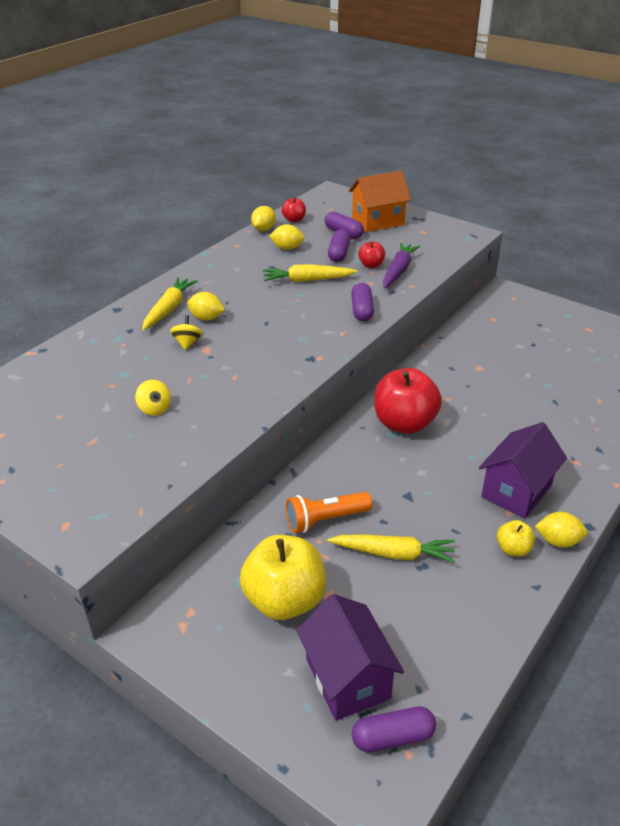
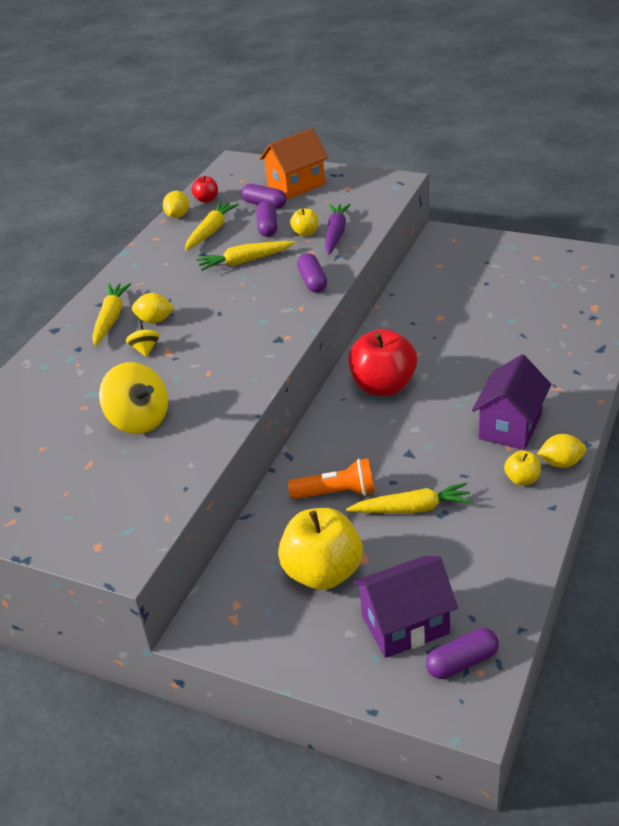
camera: 10 degrees left, 0 degrees up
yellow spinning top [135,380,171,416] -> yellow spinning top [99,362,168,434], size x1.95
yellow lemon [269,224,304,250] -> yellow carrot [185,201,239,251]
orange flashlight [286,492,372,533] -> orange flashlight turned 150 degrees counterclockwise [288,458,375,499]
purple house [296,594,404,721] -> purple house turned 75 degrees counterclockwise [353,556,458,658]
red apple [358,241,385,268] -> yellow apple [290,208,319,236]

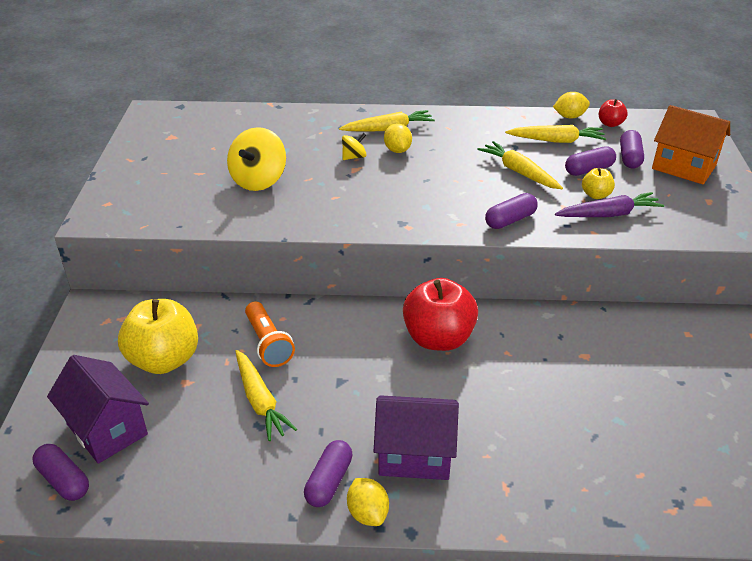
camera: 65 degrees right, 0 degrees up
yellow apple [504,450,541,485] -> purple capsule [304,440,353,507]

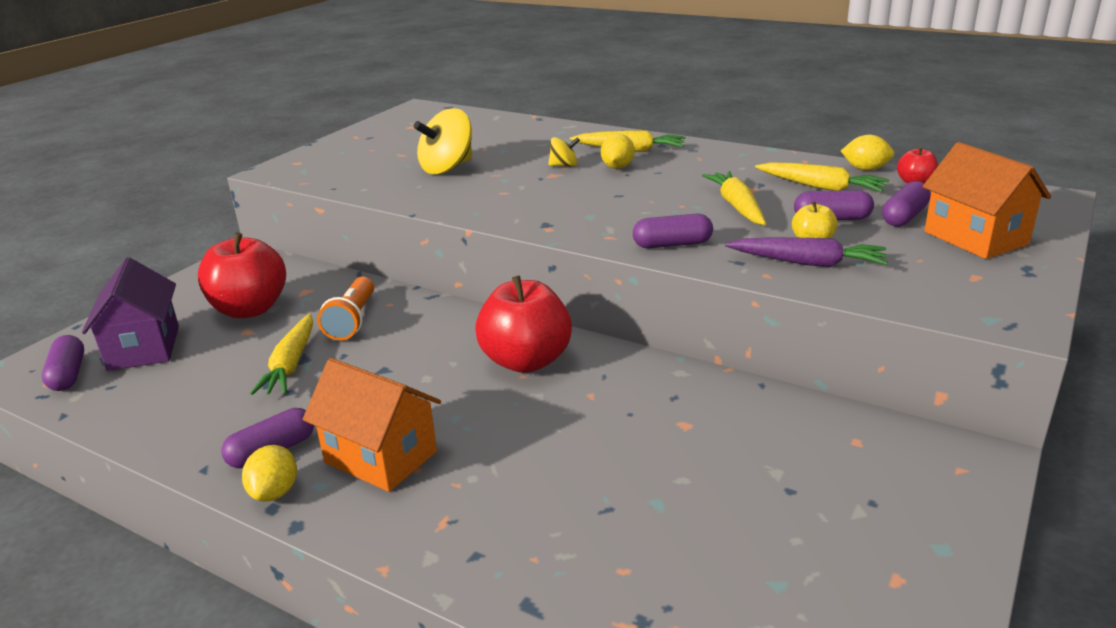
camera: 30 degrees right, 10 degrees down
yellow apple [118,299,198,374] -> red apple [198,232,286,318]
purple house [374,395,459,480] -> orange house [302,358,441,492]

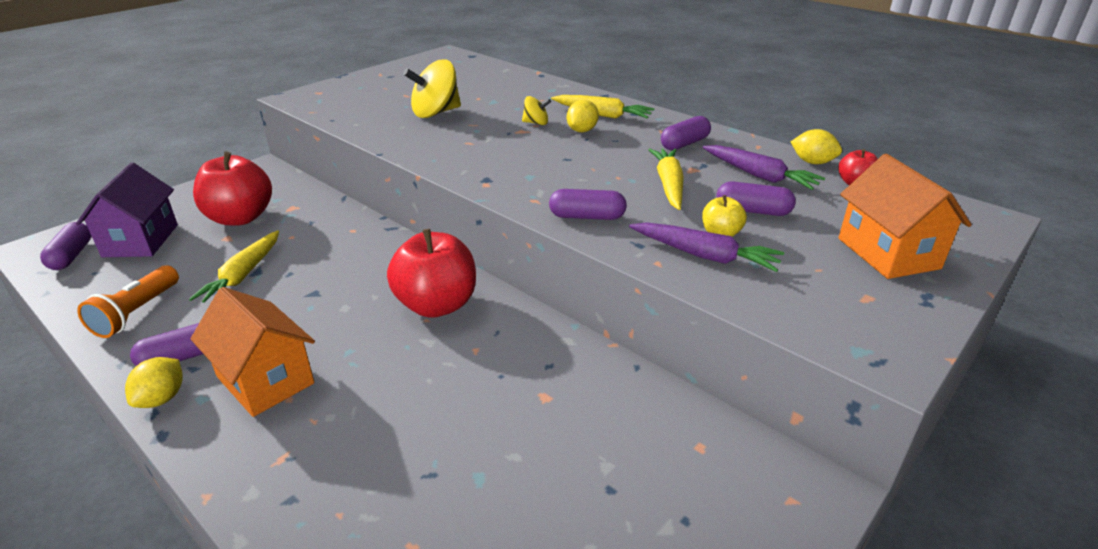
camera: 10 degrees right, 5 degrees up
orange flashlight [317,277,374,340] -> orange flashlight moved to [77,265,179,338]
yellow carrot [755,162,889,192] -> purple carrot [703,145,825,190]
purple capsule [882,181,931,227] -> purple capsule moved to [661,116,711,150]

